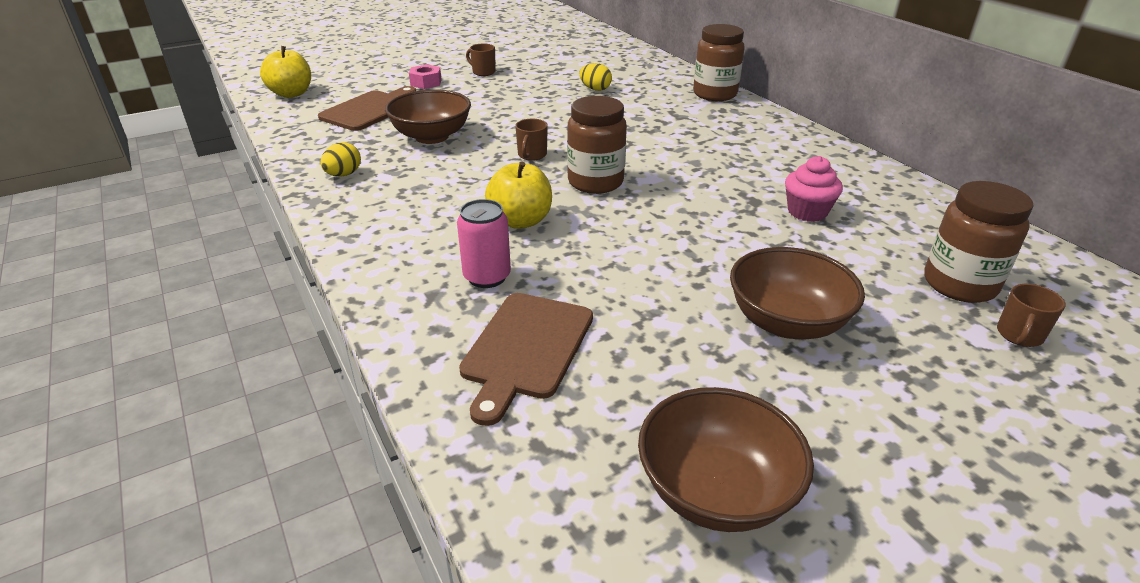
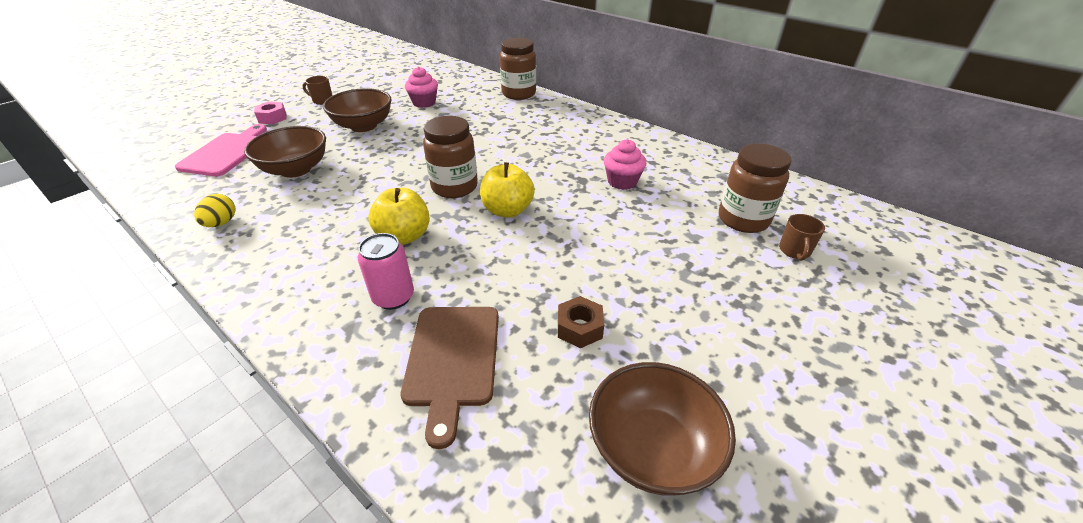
camera: 20 degrees left, 5 degrees up
yellow apple [260,46,311,98] -> yellow apple moved to [480,162,535,218]
brown cutting board [318,86,416,131] -> pink cutting board [175,124,267,176]
brown mug [515,119,548,161] -> none
yellow egg [579,63,612,91] -> pink cupcake [405,67,438,108]
brown bowl [730,247,865,339] -> brown bowl moved to [323,88,392,132]
none -> brown nut [558,296,604,348]

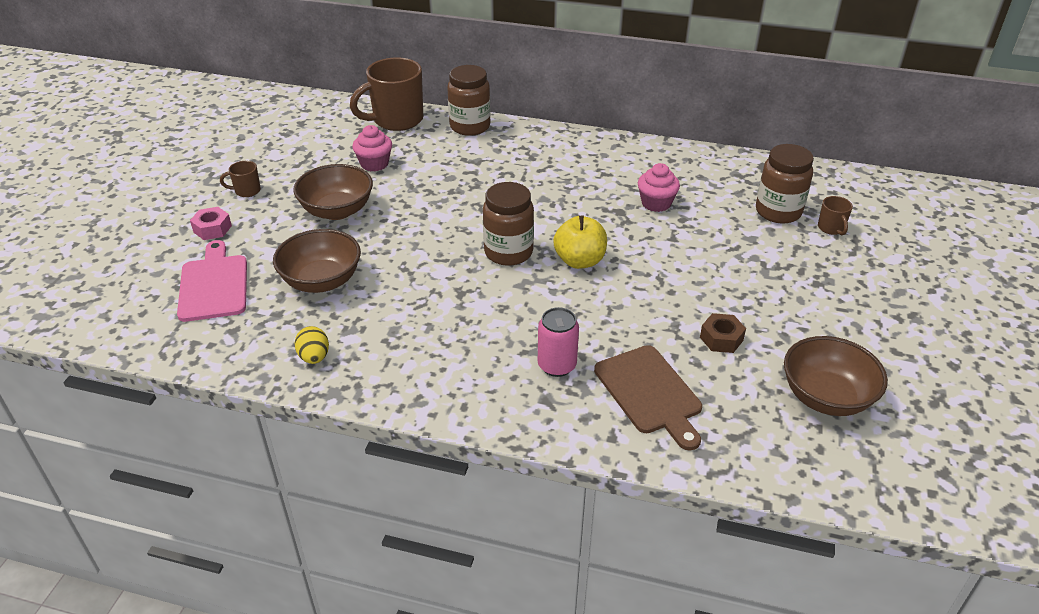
camera: 25 degrees left, 0 degrees up
yellow apple [368,188,430,245] -> none
none -> brown mug [350,57,423,131]

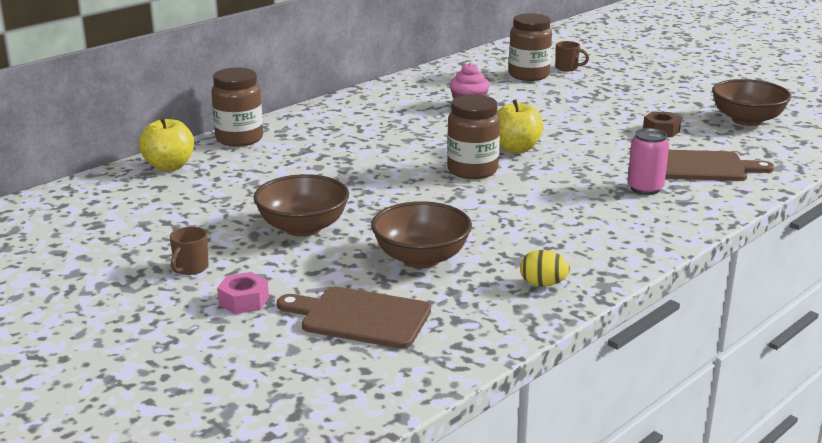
camera: 60 degrees left, 15 degrees down
pink cutting board [177,240,247,322] -> brown cutting board [277,287,431,349]
brown mug [350,57,423,131] -> yellow apple [139,117,194,171]
pink cupcake [352,125,392,172] -> none

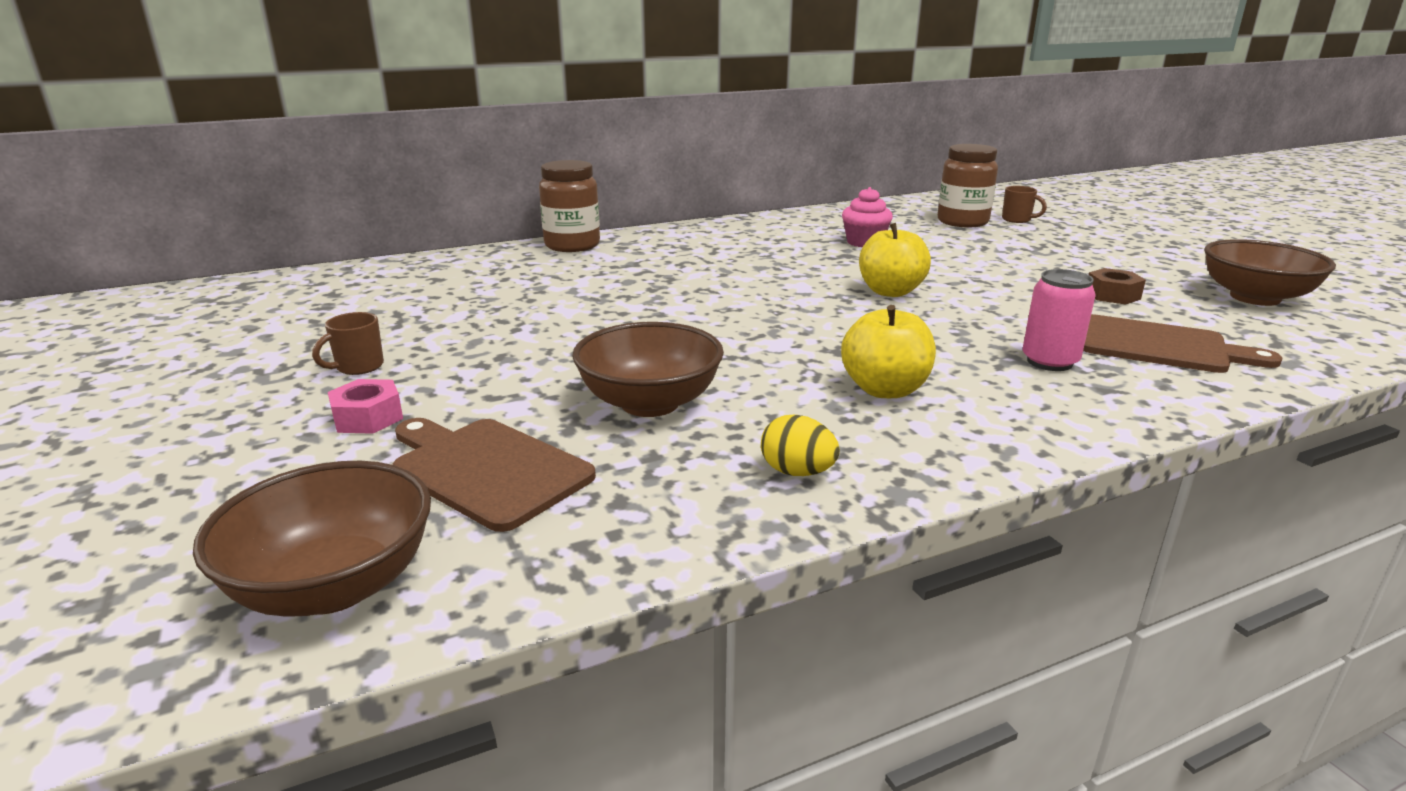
camera: 20 degrees right, 0 degrees up
yellow apple [139,117,194,171] -> yellow apple moved to [841,305,936,398]
brown bowl [253,174,349,237] -> brown bowl moved to [193,461,431,617]
brown jar [447,95,500,179] -> none

